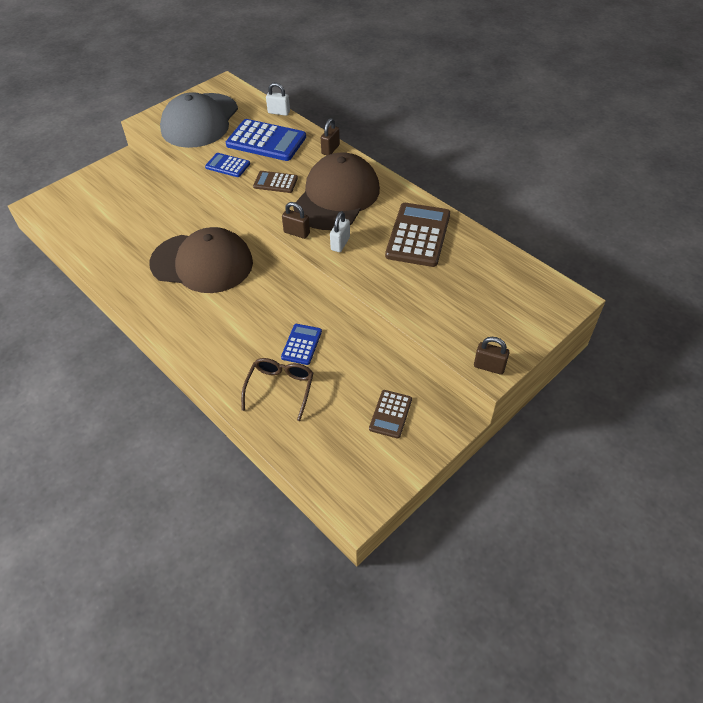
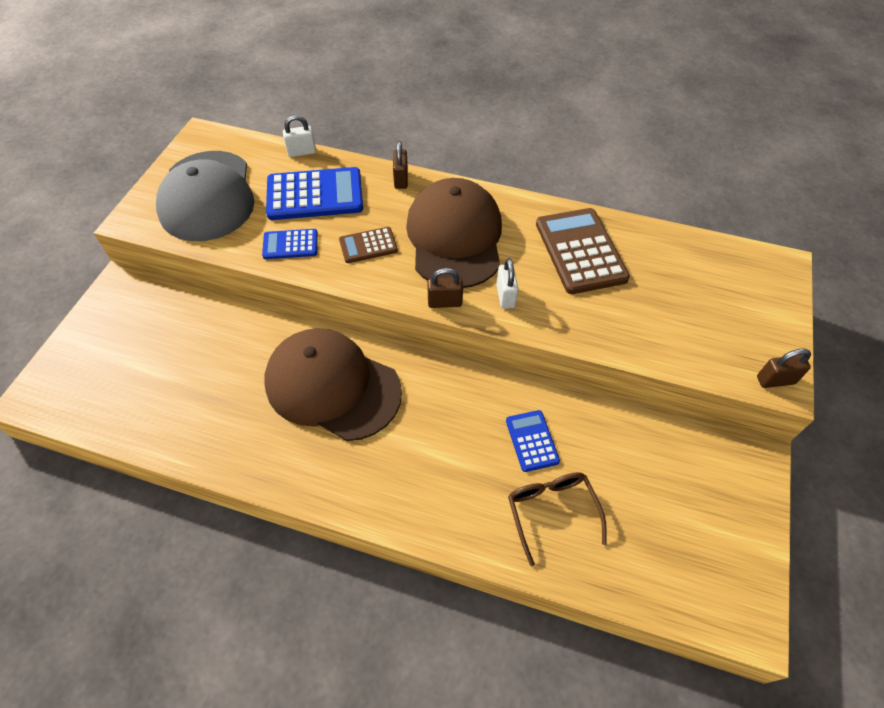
camera: 30 degrees left, 5 degrees up
brown cap [149,227,253,293] -> brown cap turned 135 degrees counterclockwise [265,328,402,441]
brown calculator [369,390,412,438] -> none

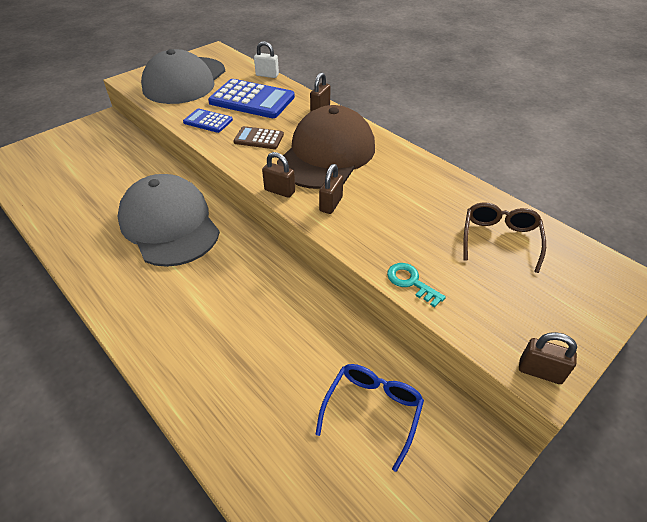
camera: 30 degrees right, 10 degrees down
brown cap [265,328,402,441] -> grey cap [117,174,220,267]
white padlock [496,258,518,309] -> brown padlock [319,164,343,214]
blue calculator [506,410,560,472] -> none
brown glasses [508,472,607,566] -> brown glasses moved to [463,203,546,273]
brown calculator [536,208,630,294] -> none
none -> blue glasses [316,364,424,472]
none -> turquoise key [387,263,446,308]

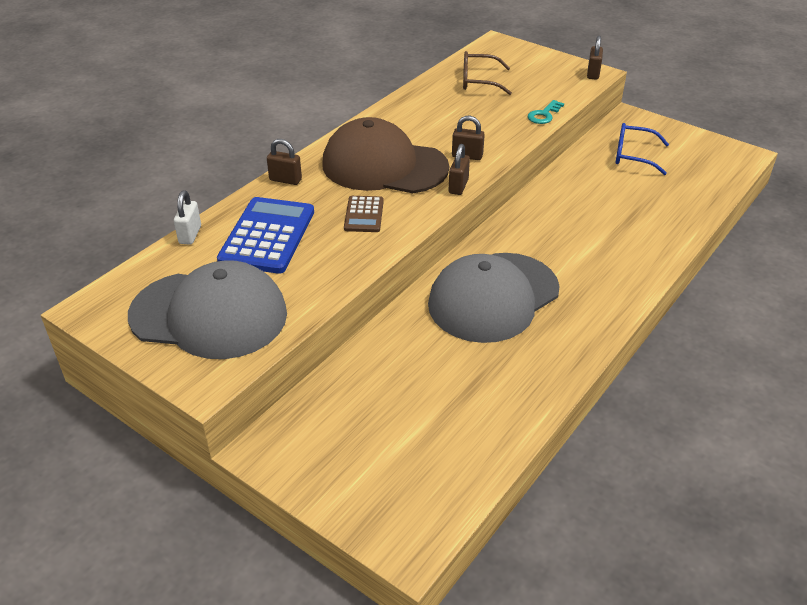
camera: 100 degrees left, 5 degrees down
blue calculator [183,108,233,133] -> none

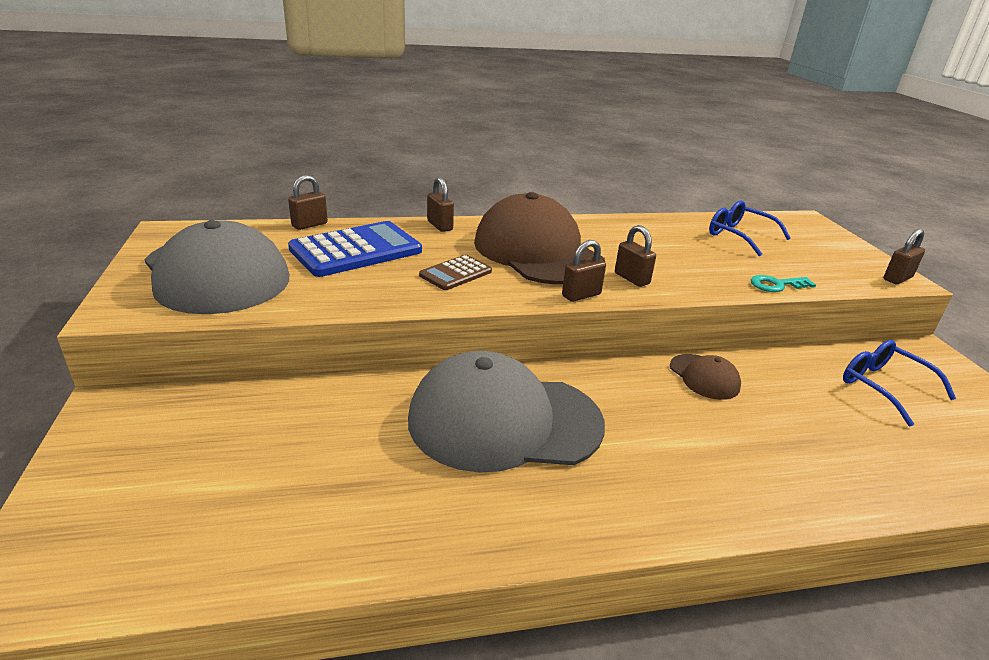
camera: 40 degrees right, 10 degrees down
white padlock [174,190,201,244] -> brown padlock [288,175,328,230]
brown glasses [463,51,512,95] -> blue glasses [709,200,791,256]
none -> brown cap [670,354,741,400]

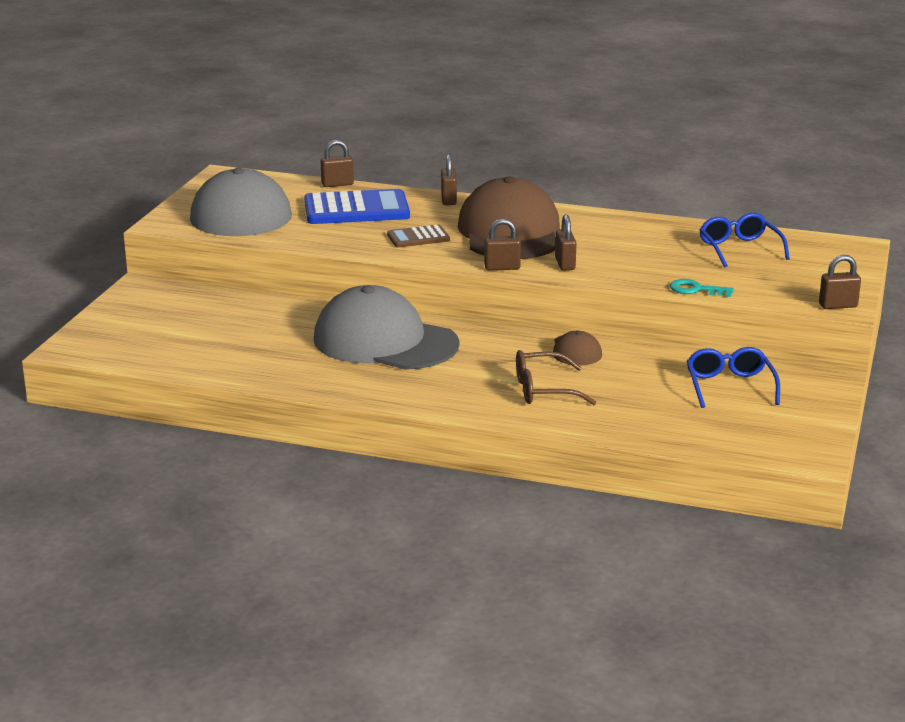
camera: 30 degrees right, 5 degrees down
none -> brown glasses [516,350,597,405]

